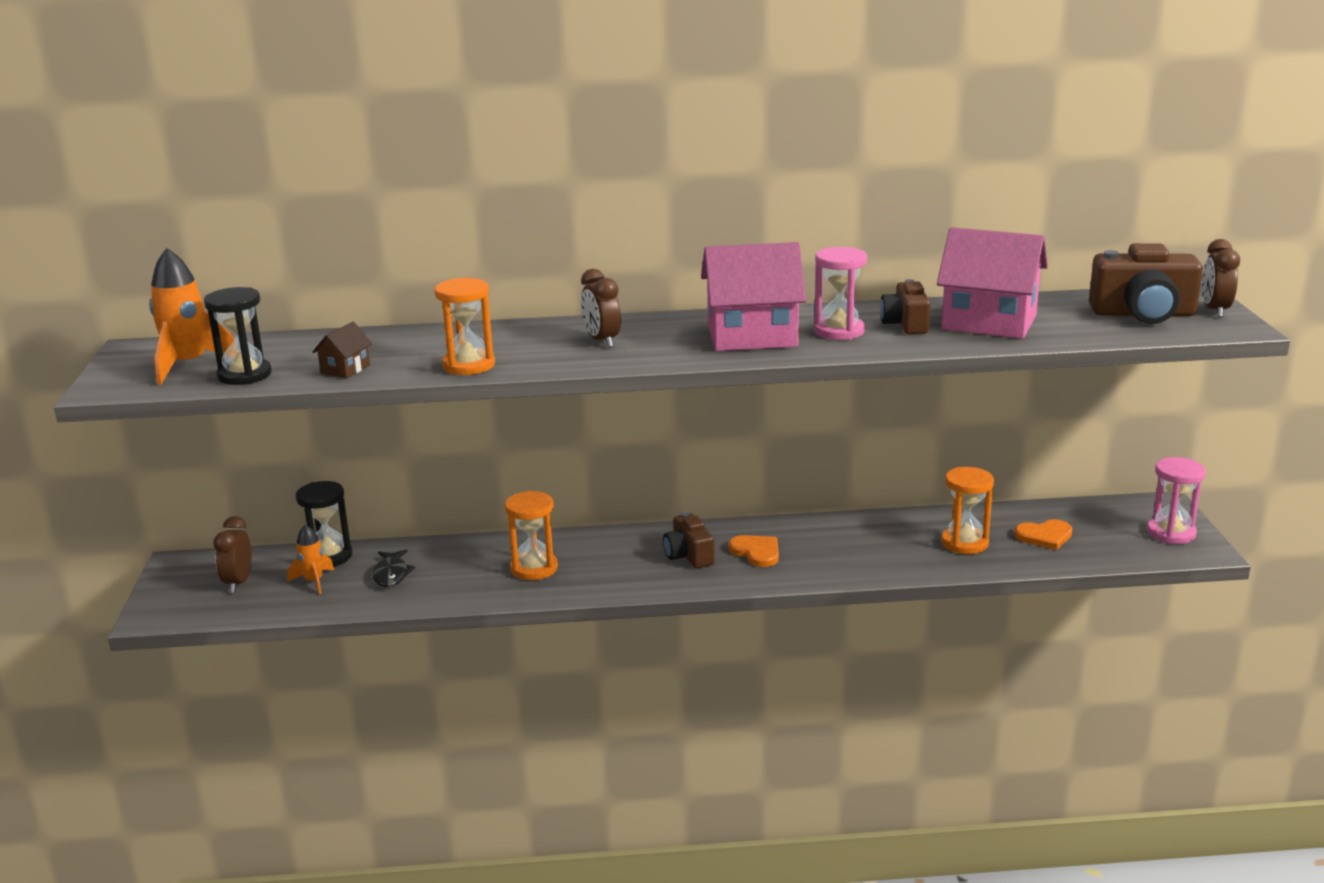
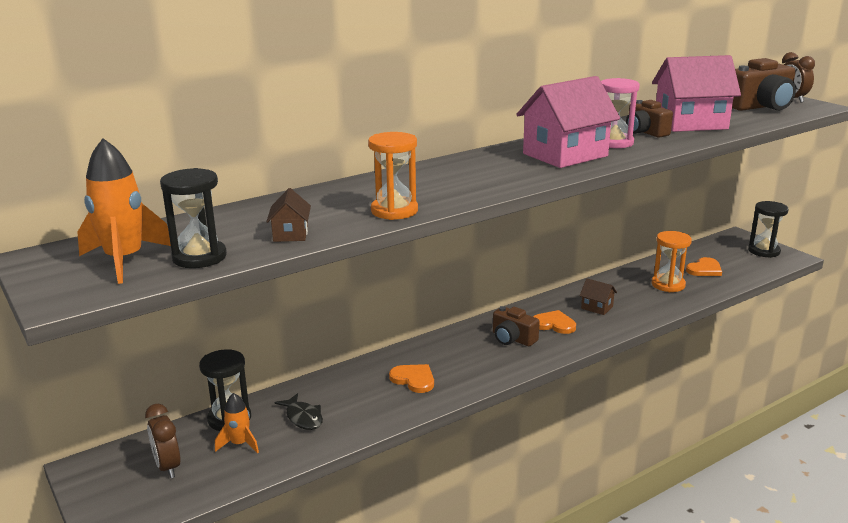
camera: 30 degrees left, 0 degrees up
orange hourglass [505,491,558,580] -> orange heart [389,364,434,393]
brown clock [581,269,621,347] -> none
pink hourglass [1147,457,1206,544] -> black hourglass [748,201,789,258]
none -> brown house [579,278,617,315]

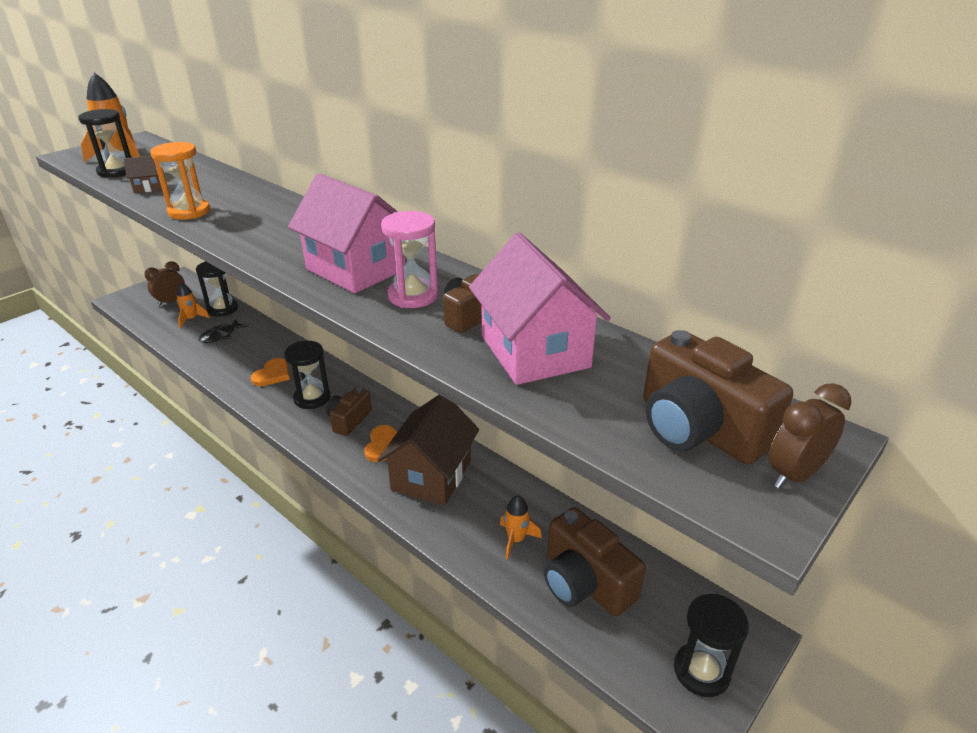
camera: 75 degrees right, 10 degrees up
brown house [579,278,617,315] -> brown house [377,395,479,505], size x2.25
orange hourglass [651,231,692,292] -> orange rocket [500,495,542,559]
orange heart [686,257,722,276] -> brown camera [544,507,646,616]
none -> black hourglass [284,341,330,409]

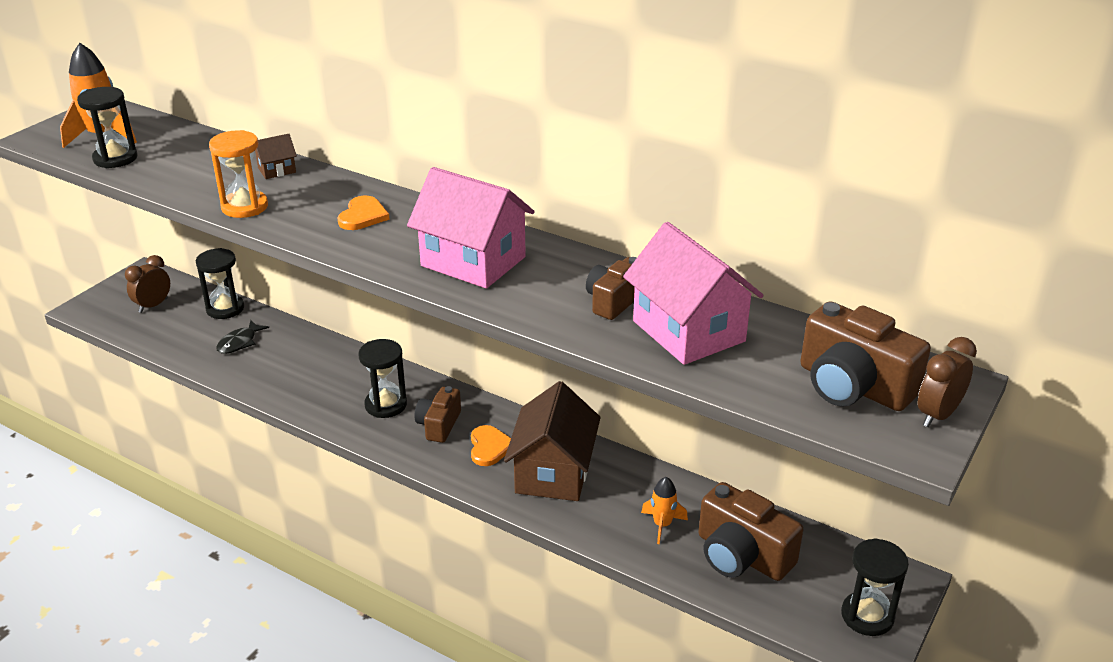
camera: 10 degrees left, 0 degrees up
brown house [124,156,162,193] -> brown house moved to [255,134,297,179]
orange rocket [177,283,210,328] -> none
orange heart [251,358,290,386] -> orange heart moved to [338,196,390,230]
pink hourglass [381,211,438,308] -> none

